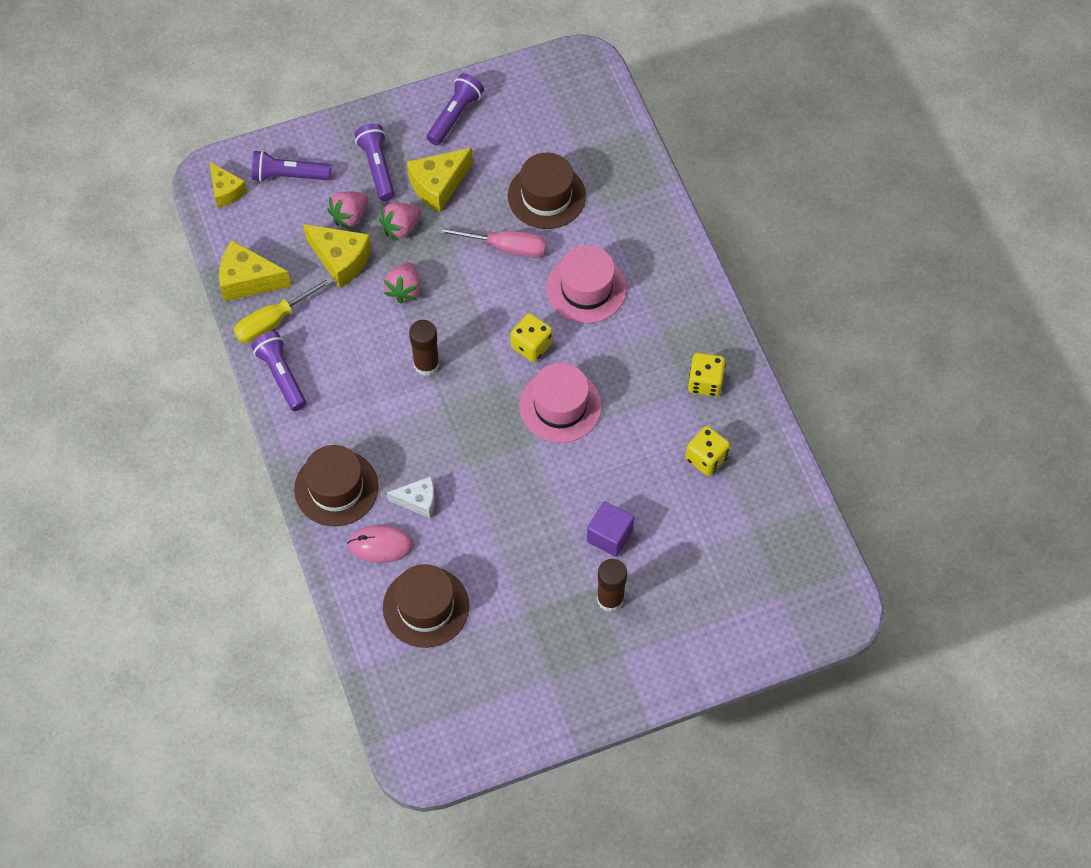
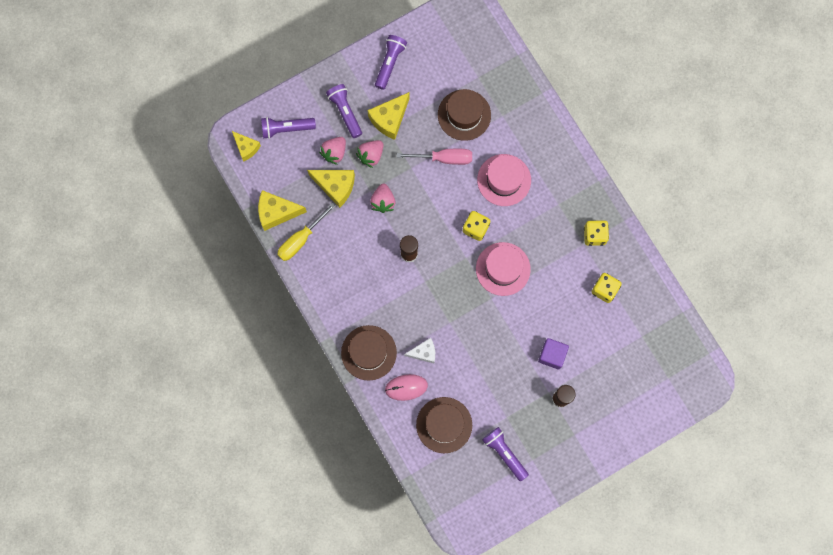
camera: 10 degrees left, 15 degrees up
purple flashlight [251,331,306,411] -> purple flashlight moved to [482,427,529,481]

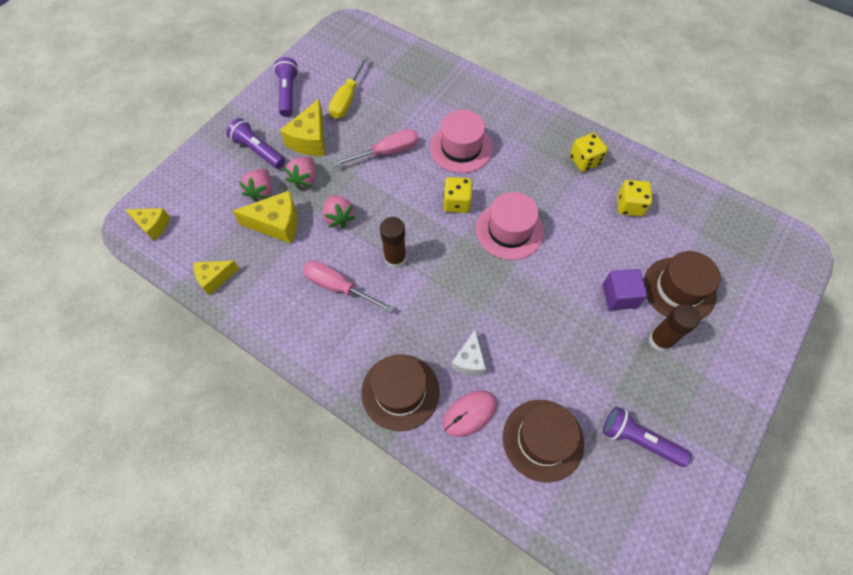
camera: 25 degrees left, 15 degrees down
yellow cheese [258,190,307,231] -> yellow cheese [194,260,239,295], size x0.65
purple flashlight [261,117,316,139] -> none
yellow screwdriver [277,203,336,261] -> yellow screwdriver moved to [329,56,368,119]
white cheese [404,338,435,363] -> white cheese turned 135 degrees clockwise [451,330,486,376]
brown hat [438,89,491,141] -> brown hat moved to [644,251,721,320]
none -> pink screwdriver [303,261,394,313]

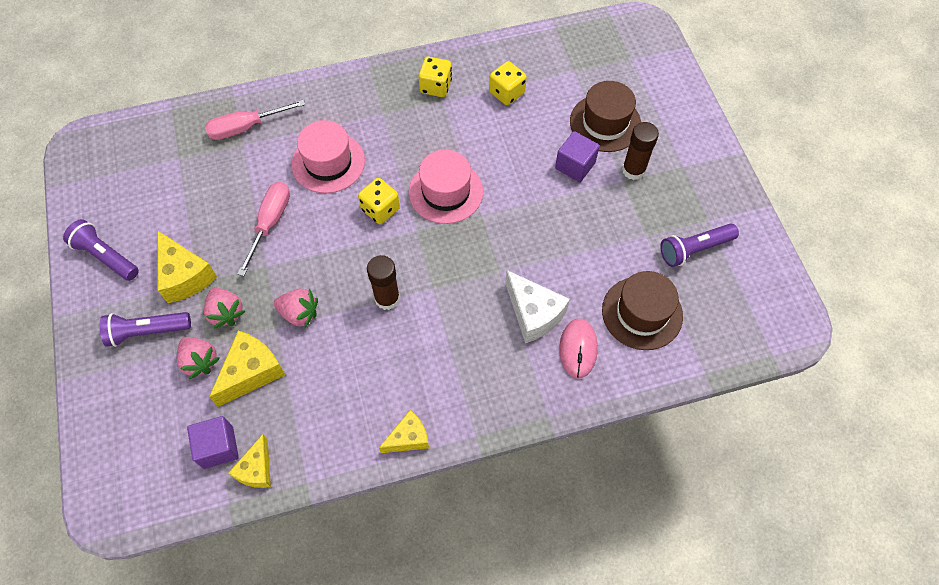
camera: 50 degrees left, 0 degrees up
yellow cheese [125,208,170,241] -> yellow cheese moved to [379,410,429,453]
pink screwdriver [303,261,394,313] -> pink screwdriver moved to [205,100,306,140]
yellow screwdriver [329,56,368,119] -> none
brown hat [361,354,440,431] -> none
white cheese [451,330,486,376] -> white cheese [505,270,570,343], size x1.53
none -> purple cube [187,416,239,469]

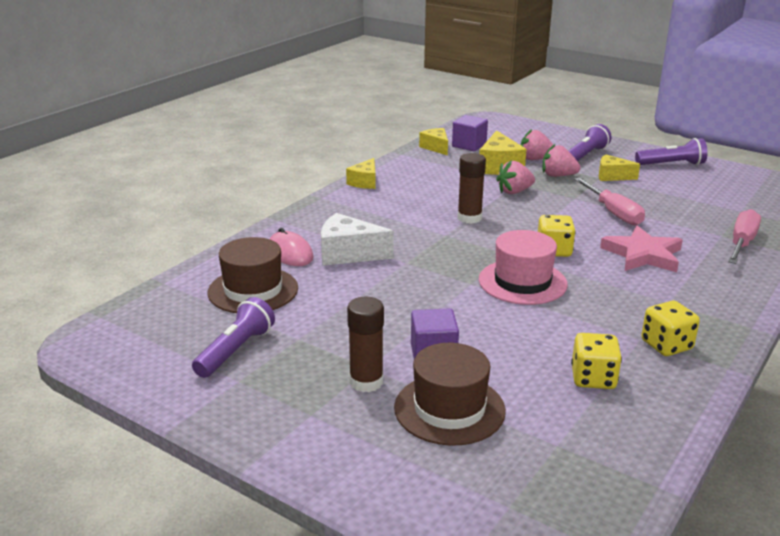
camera: 140 degrees right, 35 degrees down
yellow cheese [158,231,217,303] -> yellow cheese [599,154,640,181], size x0.65
pink hat [292,120,365,193] -> pink star [600,225,683,272]

